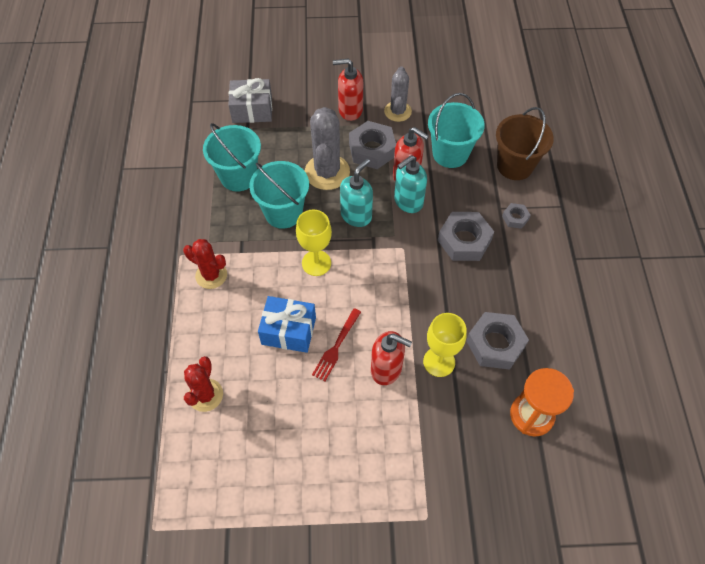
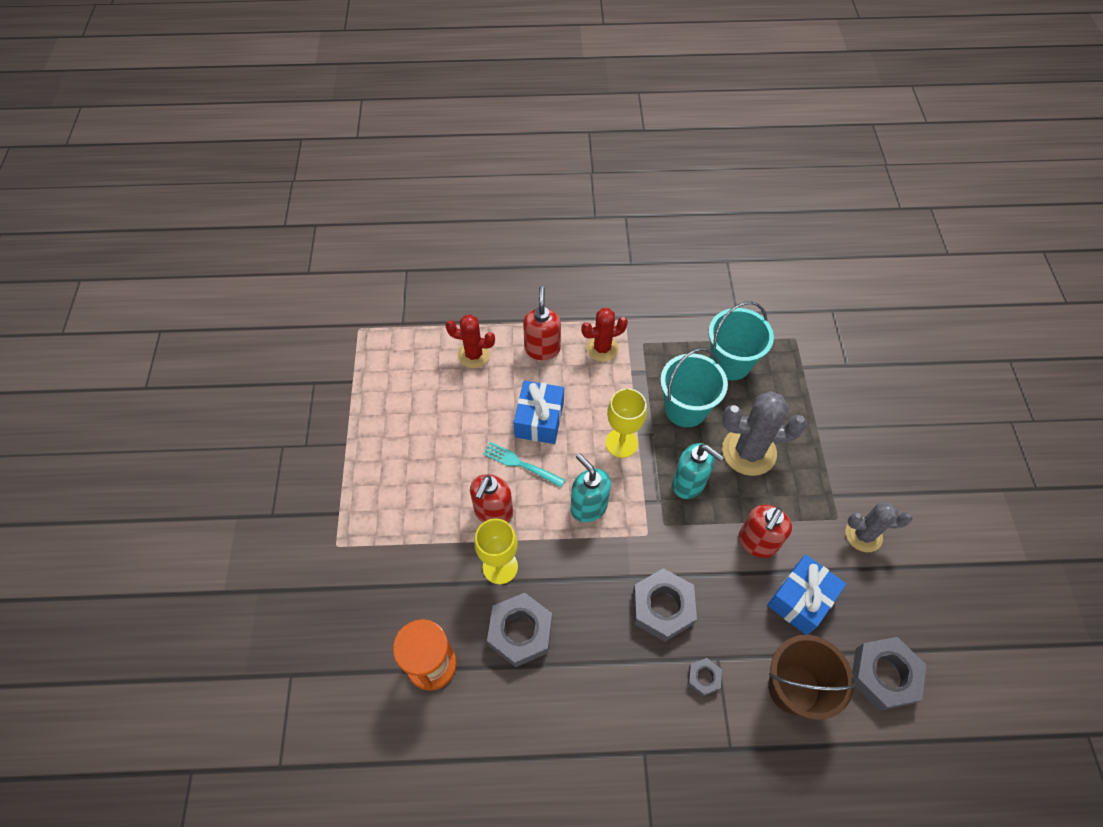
camera: 90 degrees right, 0 degrees up
red cactus [183,239,227,289] -> red cactus turned 45 degrees clockwise [581,308,628,362]
grey gift [228,78,272,123] -> none
red fork [312,308,361,381] -> turquoise fork [483,442,565,487]
red soap dispenser [333,59,363,121] -> red soap dispenser moved to [523,286,561,360]
grey nut [349,121,396,169] -> grey nut moved to [852,637,926,711]
turquoise soap dispenser [394,155,427,213] -> turquoise soap dispenser moved to [571,453,611,522]
turquoise bucket [428,93,485,168] -> blue gift [767,554,846,635]

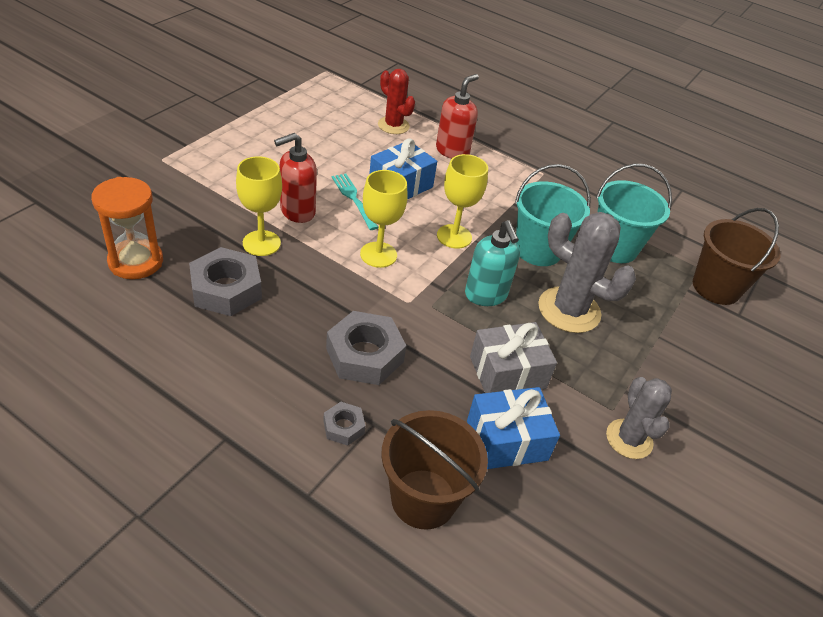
camera: 30 degrees right, 15 degrees down
turquoise soap dispenser [571,453,611,522] -> yellow goblet [360,170,407,268]
red cactus [581,308,628,362] -> none
red soap dispenser [739,505,792,558] -> grey gift [470,322,557,393]
grey cactus [846,501,912,552] -> grey cactus turned 45 degrees clockwise [606,377,672,459]
grey nut [852,637,926,711] -> none
none -> brown bucket [693,208,781,305]

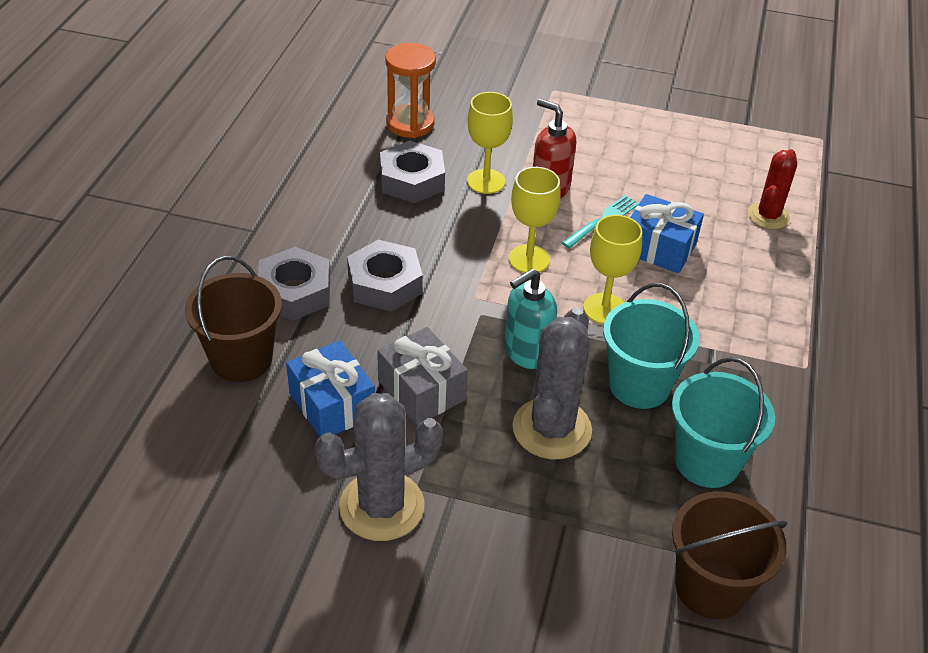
camera: 75 degrees right, 0 degrees up
grey nut [323,402,365,446] -> grey nut [258,247,330,321], size x1.98
red soap dispenser [436,74,479,159] -> none
grey cactus [606,377,672,459] -> grey cactus [315,393,443,541], size x1.56

